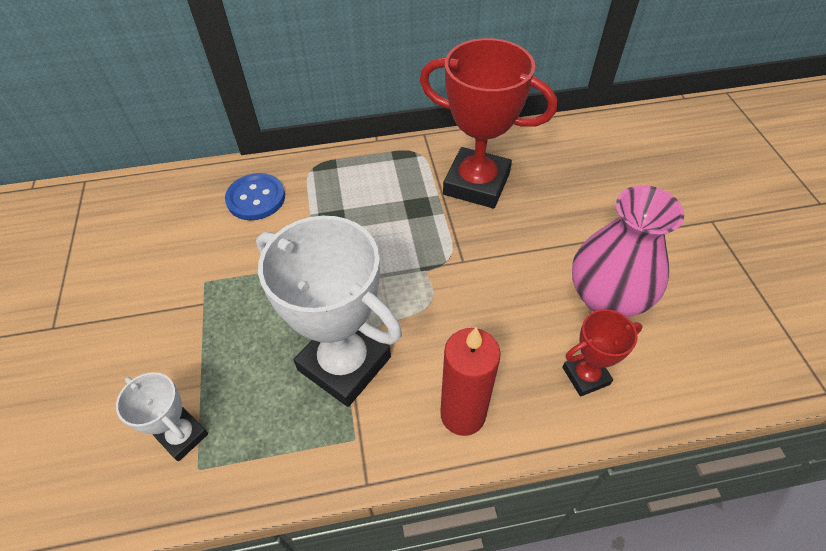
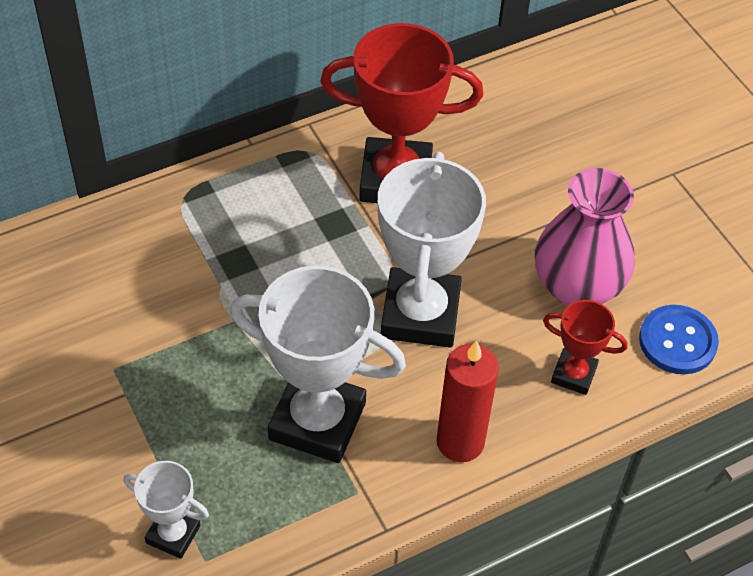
camera: 20 degrees left, 0 degrees up
blue button [225,173,285,220] -> blue button moved to [639,305,719,374]
red trophy [563,309,643,397] -> red trophy turned 60 degrees clockwise [543,300,628,395]
none -> white trophy [378,152,486,348]

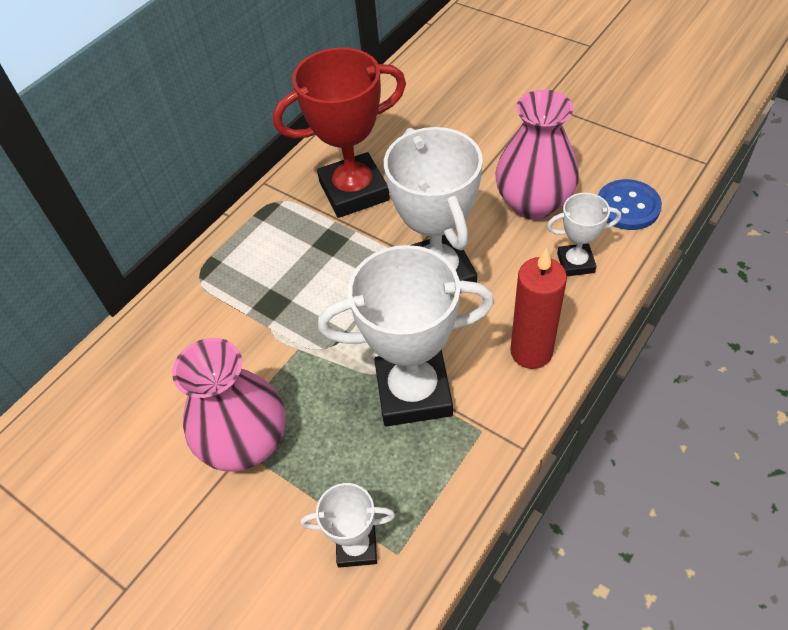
camera: 20 degrees left, 0 degrees up
red trophy [543,300,628,395] -> white trophy [547,193,621,276]
none -> pink vase [172,338,285,472]

